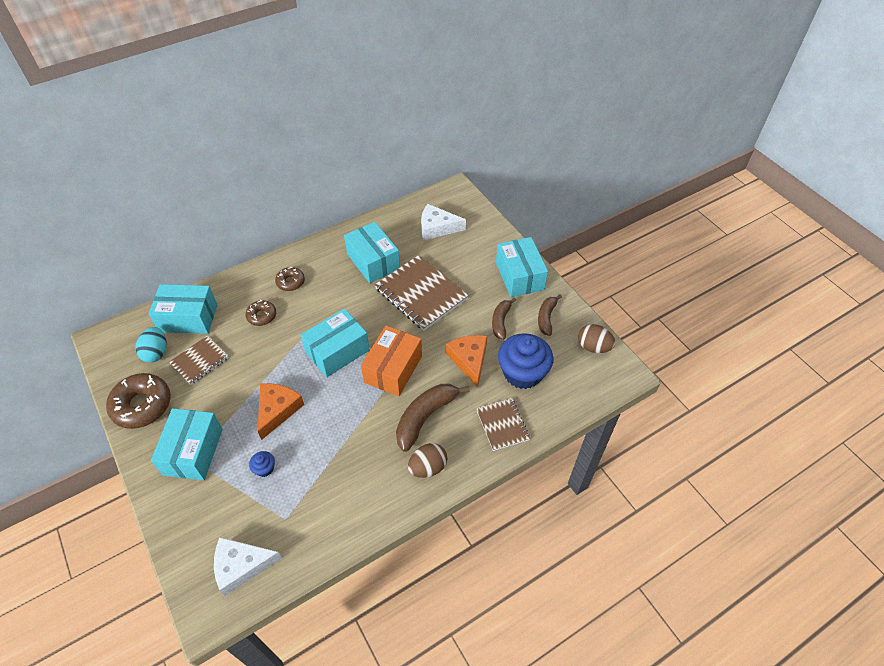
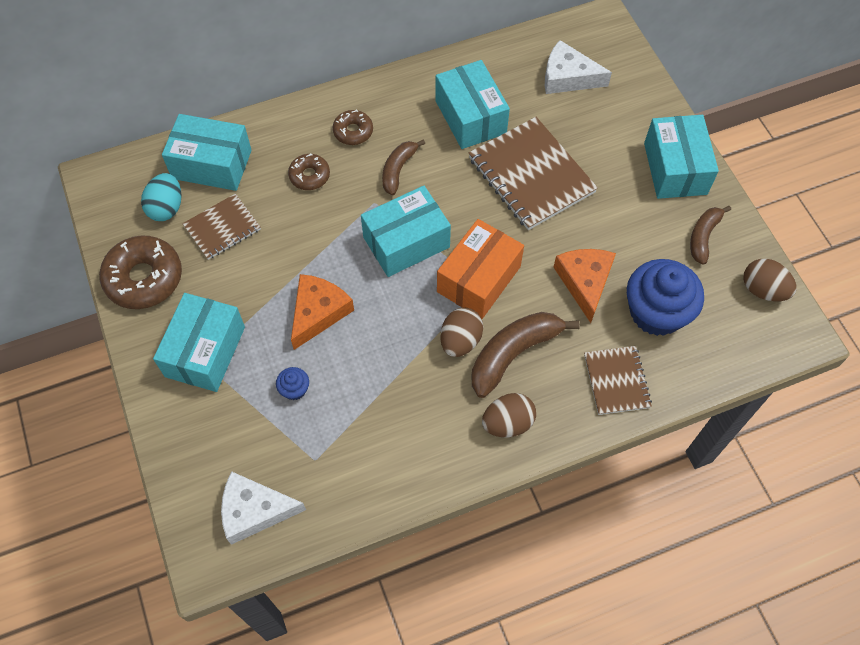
camera: 10 degrees right, 10 degrees up
brown banana [492,298,516,340] -> brown banana moved to [382,139,425,195]
none -> brown egg [440,308,483,357]

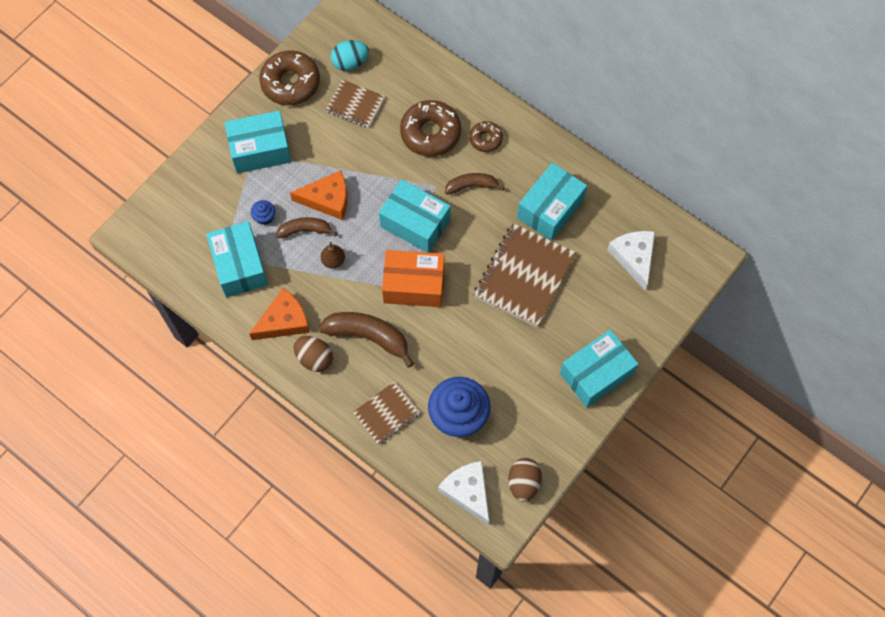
camera: 60 degrees right, 5 degrees up
turquoise box [162,114,252,191] -> turquoise box moved to [206,221,268,297]
white cheese [221,471,306,545] -> white cheese moved to [438,461,490,525]
brown donut [288,153,330,190] -> brown donut [400,100,461,157], size x1.82
brown egg [440,308,483,357] -> none
orange cheese [553,249,616,323] -> orange cheese moved to [249,288,310,340]
brown banana [690,206,731,265] -> brown banana moved to [276,217,337,238]
none -> brown pear [321,242,345,269]

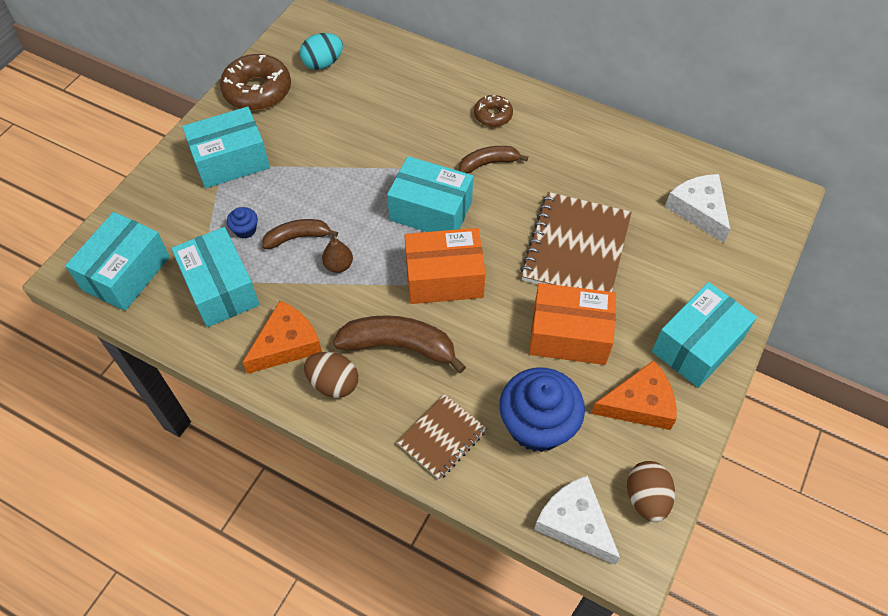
camera: 10 degrees left, 10 degrees down
orange cheese [290,170,347,220] -> orange cheese moved to [591,360,677,430]
brown notebook [326,79,385,128] -> none
brown donut [400,100,461,157] -> none
turquoise box [517,163,587,241] -> turquoise box moved to [65,212,170,311]
none -> orange box [529,283,616,365]

